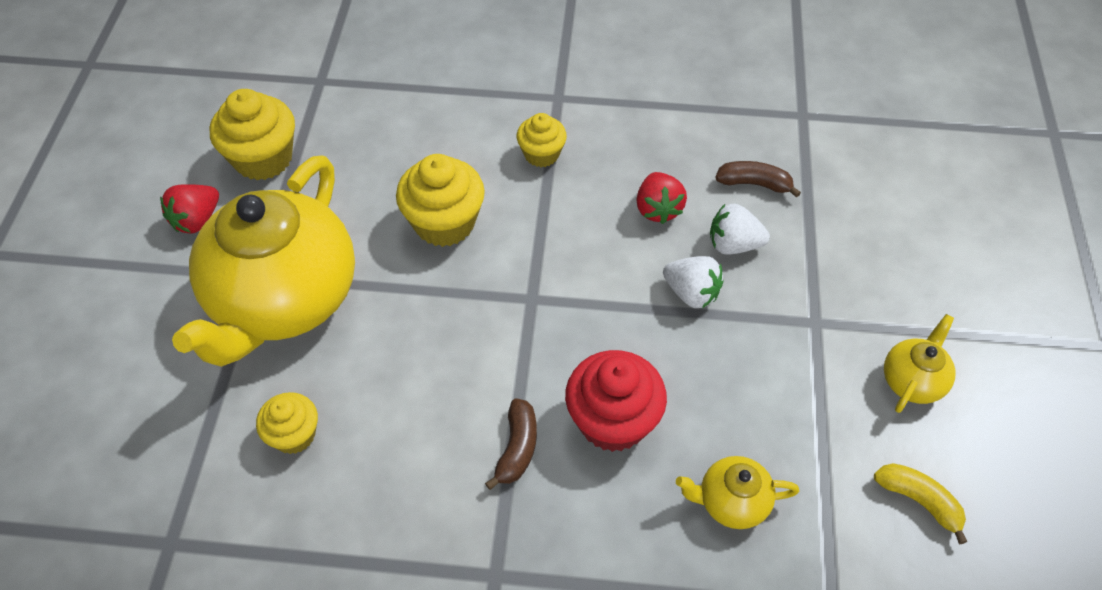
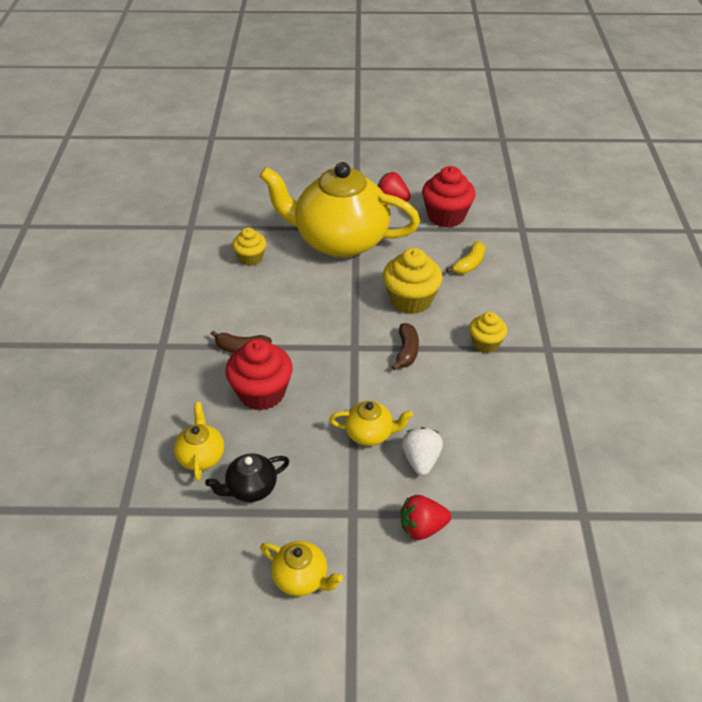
camera: 85 degrees right, 10 degrees down
yellow cupcake [210,89,295,180] -> red cupcake [422,166,476,228]
red strawberry [636,172,687,224] -> red strawberry moved to [401,495,451,540]
white strawberry [663,256,724,308] -> yellow teapot [329,401,413,446]
brown banana [715,161,801,198] -> brown banana moved to [391,323,419,370]
yellow banana [874,463,968,544] -> yellow banana moved to [446,241,485,274]
none -> black teapot [205,453,289,502]

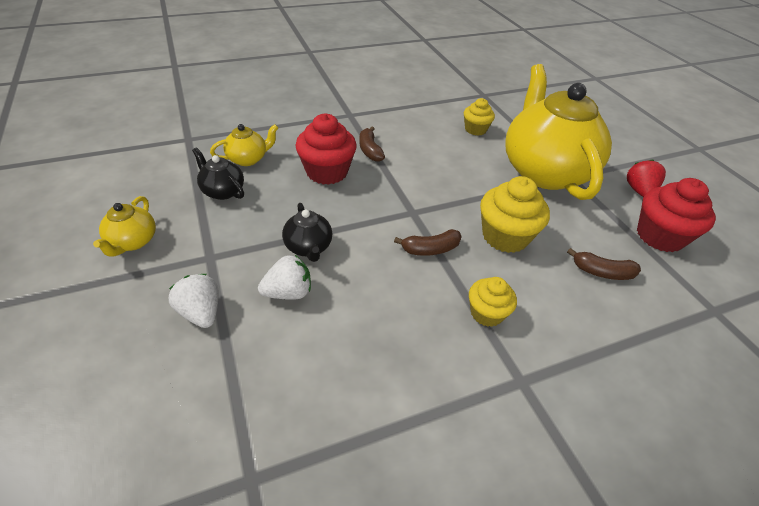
camera: 65 degrees right, 0 degrees up
yellow teapot [329,401,413,446] -> black teapot [282,203,332,262]
red strawberry [401,495,451,540] -> white strawberry [169,274,219,328]
yellow banana [446,241,485,274] -> brown banana [567,248,641,280]

